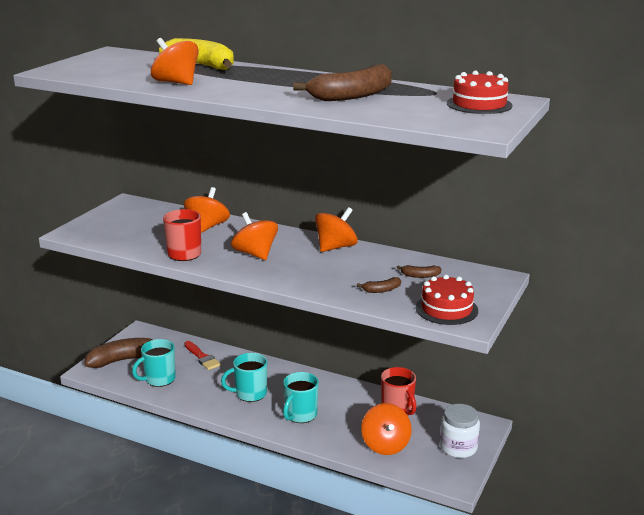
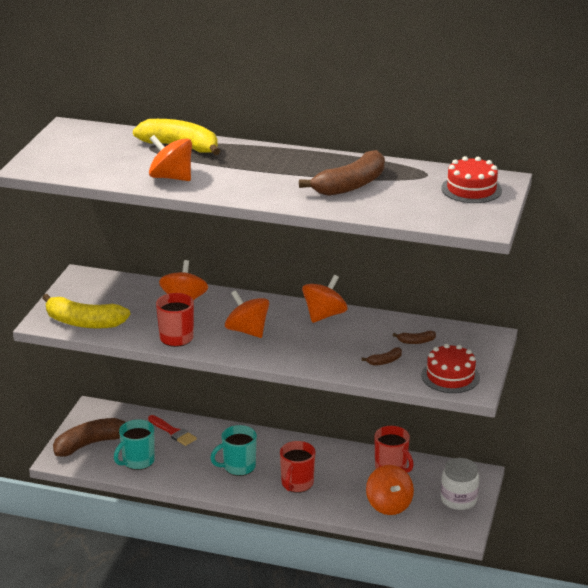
camera: 10 degrees left, 5 degrees up
turquoise mug [283,372,319,423] -> red mug [280,441,315,493]
none -> yellow banana [42,294,130,328]

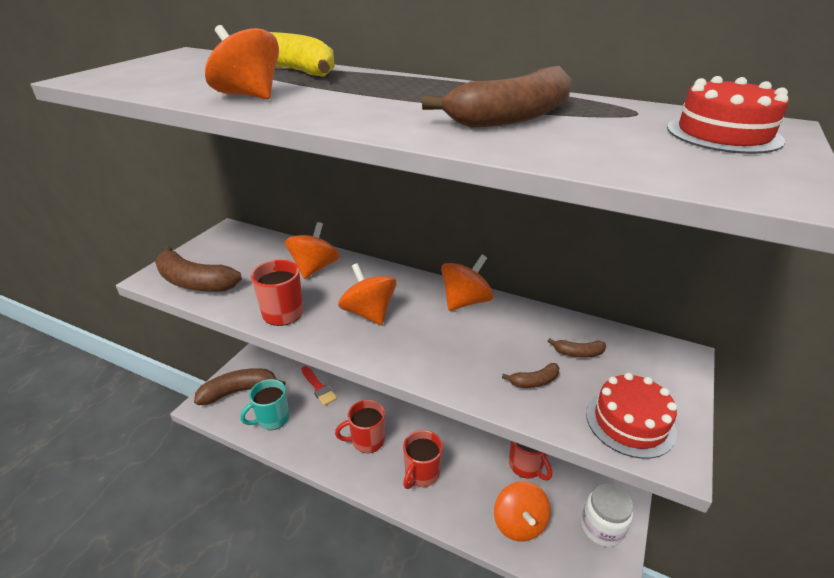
camera: 10 degrees right, 5 degrees up
yellow banana [42,294,130,328] -> brown banana [155,246,242,292]
turquoise mug [210,425,257,476] -> red mug [335,400,385,453]

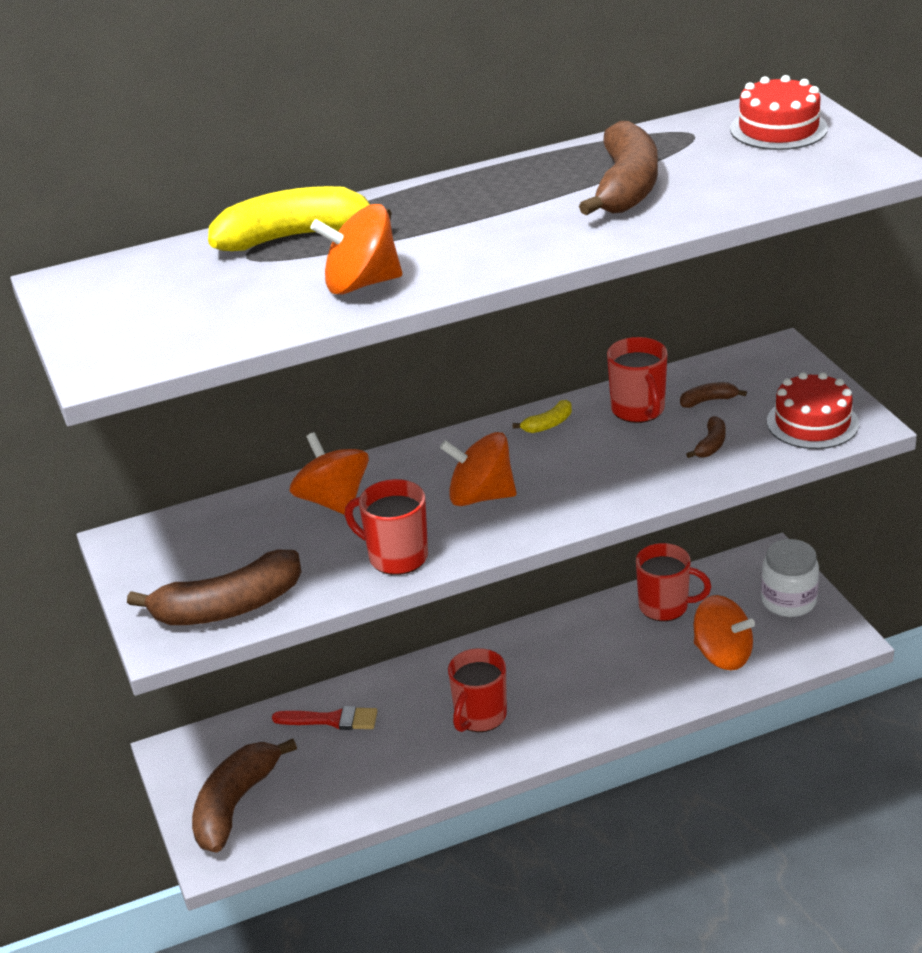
camera: 45 degrees left, 0 degrees up
turquoise mug [240,379,289,430] -> none
red mug [403,430,443,489] -> red mug moved to [607,337,667,423]
orange spinning top [441,255,494,310] -> yellow banana [513,400,572,433]
brown banana [548,338,606,358] -> brown banana turned 150 degrees counterclockwise [680,382,747,408]

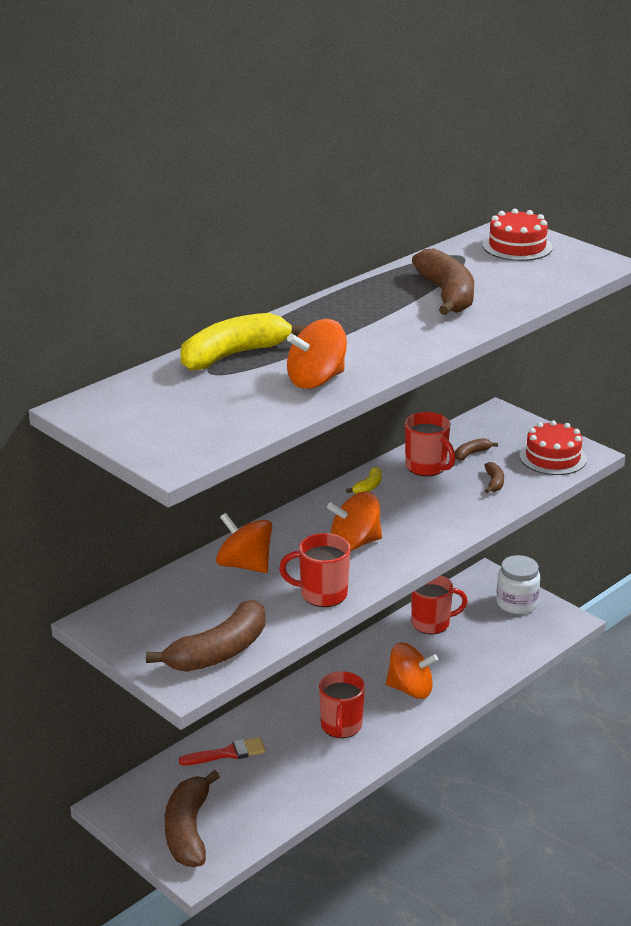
camera: 25 degrees left, 5 degrees down
orange spinning top [694,595,755,670] -> orange spinning top moved to [386,643,438,699]

